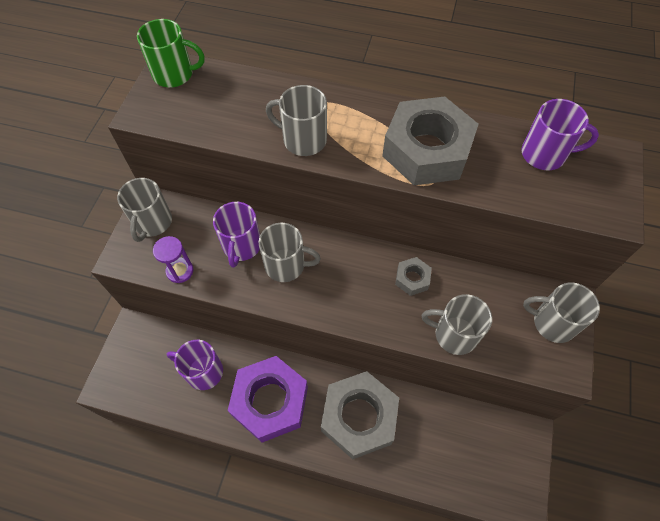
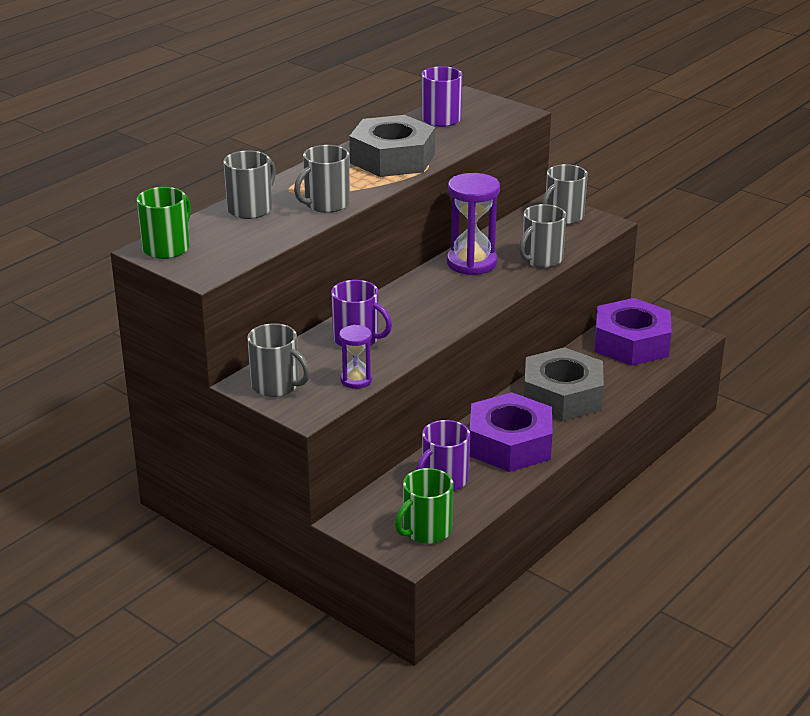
camera: 65 degrees left, 30 degrees down
grey mug [258,223,321,282] -> grey mug moved to [223,150,276,219]
grey nut [395,257,432,296] -> purple hourglass [447,173,500,275]
none -> green mug [395,468,453,544]
none -> purple nut [595,298,672,366]

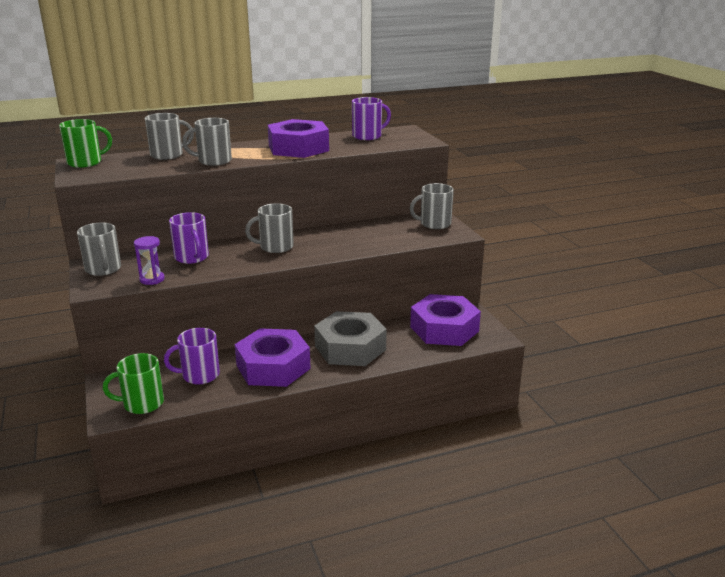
camera: 30 degrees right, 5 degrees down
grey nut [349,115,435,177] -> purple nut [268,119,329,158]
purple hourglass [447,173,500,275] -> none
grey mug [519,204,567,268] -> grey mug moved to [245,203,294,253]

